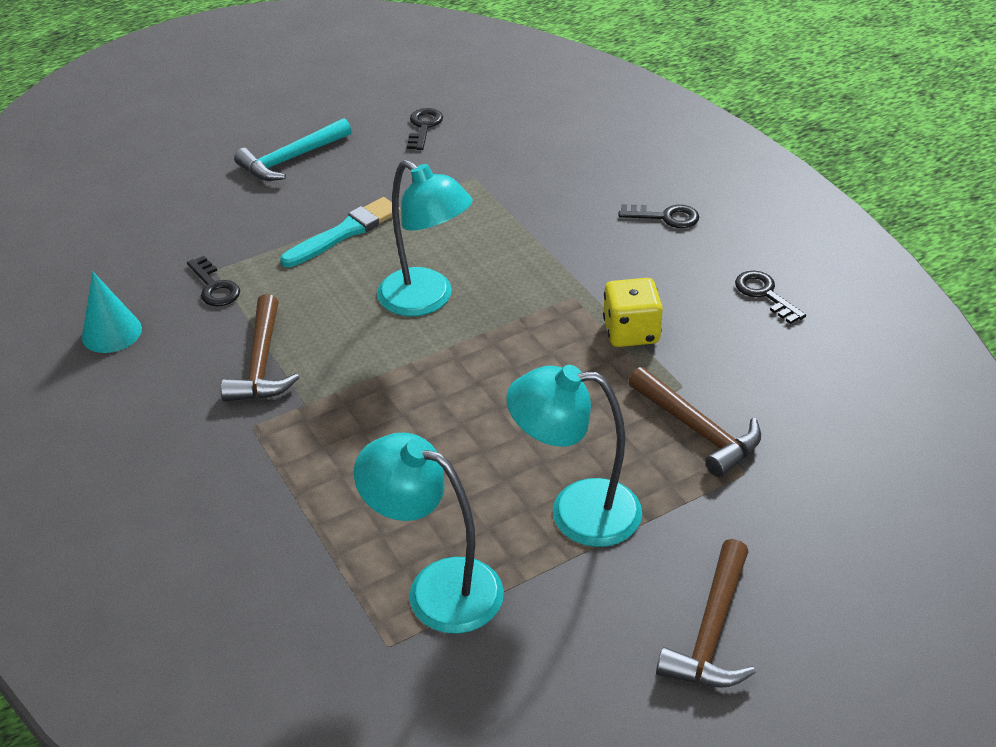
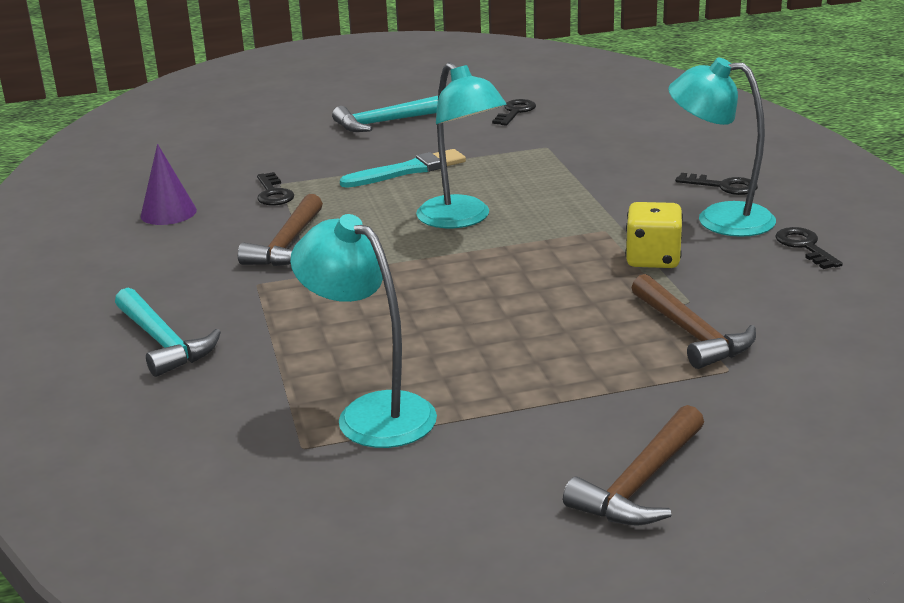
camera: 15 degrees right, 15 degrees down
turquoise cone [82,272,142,353] -> purple cone [141,144,197,225]
turquoise lamp [506,365,642,547] -> turquoise lamp moved to [668,58,776,237]
none -> turquoise hammer [115,288,221,377]

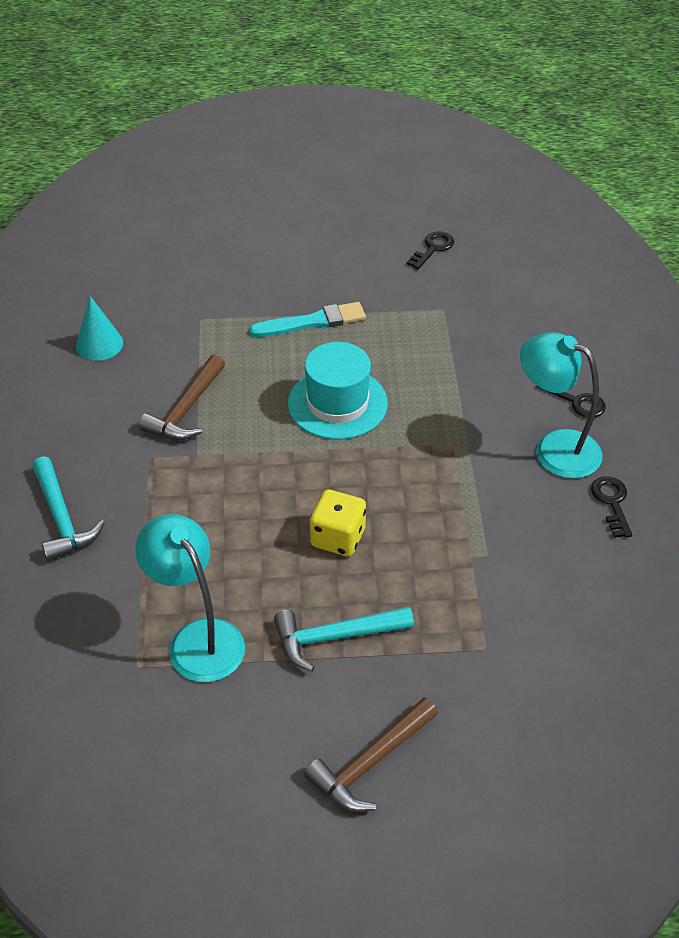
camera: 10 degrees right, 20 degrees up
purple cone [141,144,197,225] -> turquoise cone [76,296,123,361]
black key [257,172,294,206] -> none
turquoise hammer [332,96,438,132] -> turquoise hammer moved to [274,606,414,672]
turquoise lamp [416,62,507,228] -> turquoise hat [288,342,388,440]
yellow dice [625,202,683,268] -> yellow dice moved to [310,489,366,556]
brown hammer [631,274,756,369] -> none

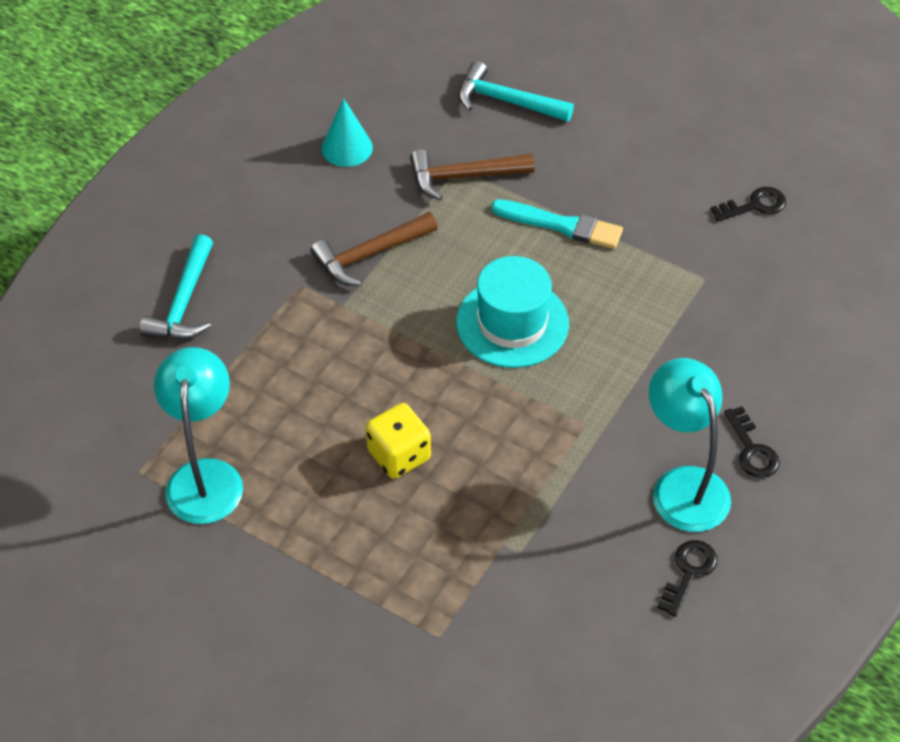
camera: 35 degrees right, 5 degrees up
turquoise hammer [274,606,414,672] -> turquoise hammer moved to [458,61,574,122]
brown hammer [304,697,438,812] -> brown hammer moved to [410,149,534,200]

